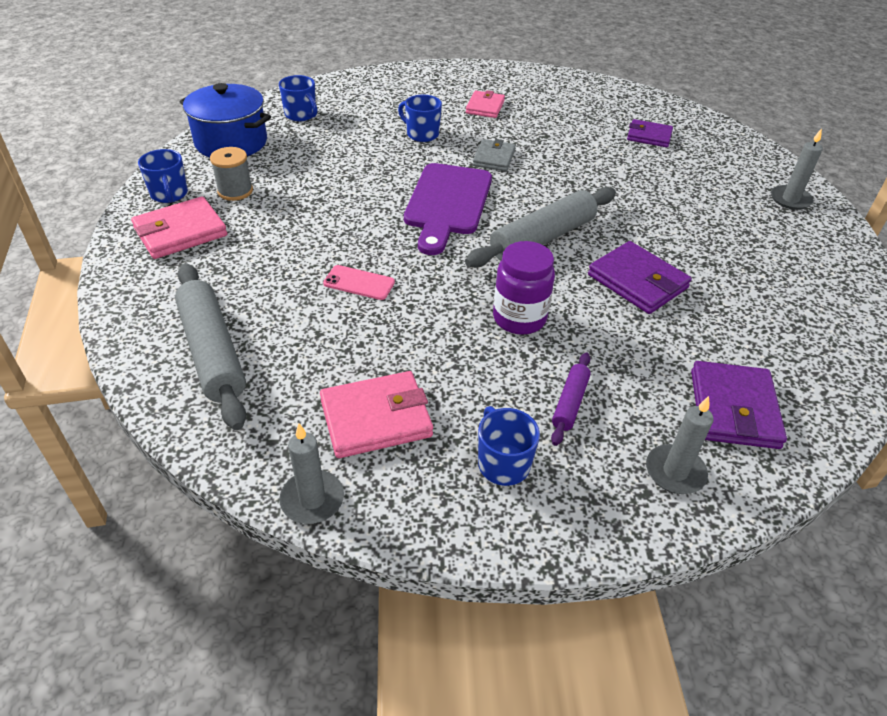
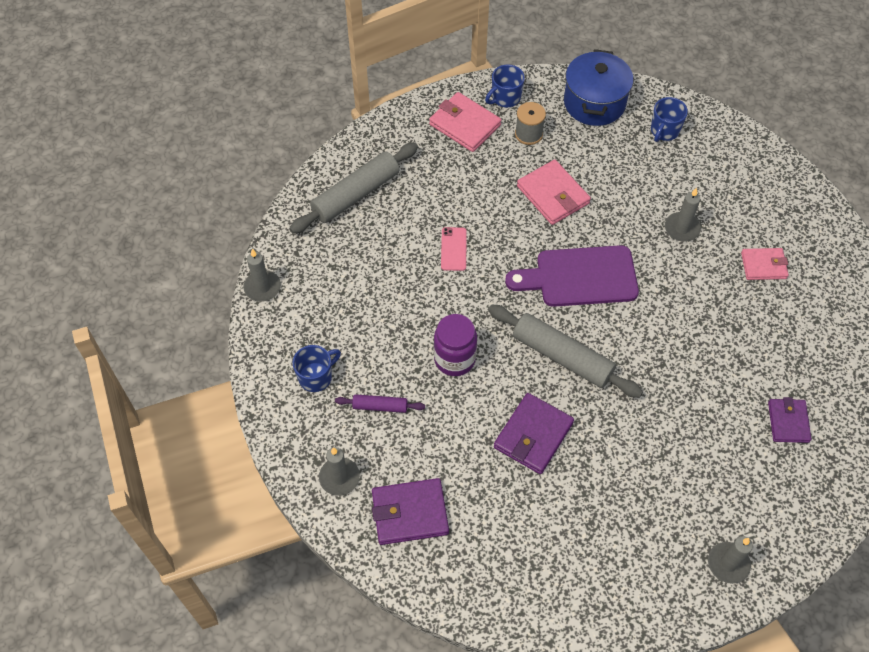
camera: 75 degrees right, 15 degrees up
pink wallet [320,371,433,458] -> pink wallet moved to [517,160,591,225]
blue mug [398,95,442,142] -> grey candle [665,188,701,242]
grey wallet [473,139,516,171] -> none

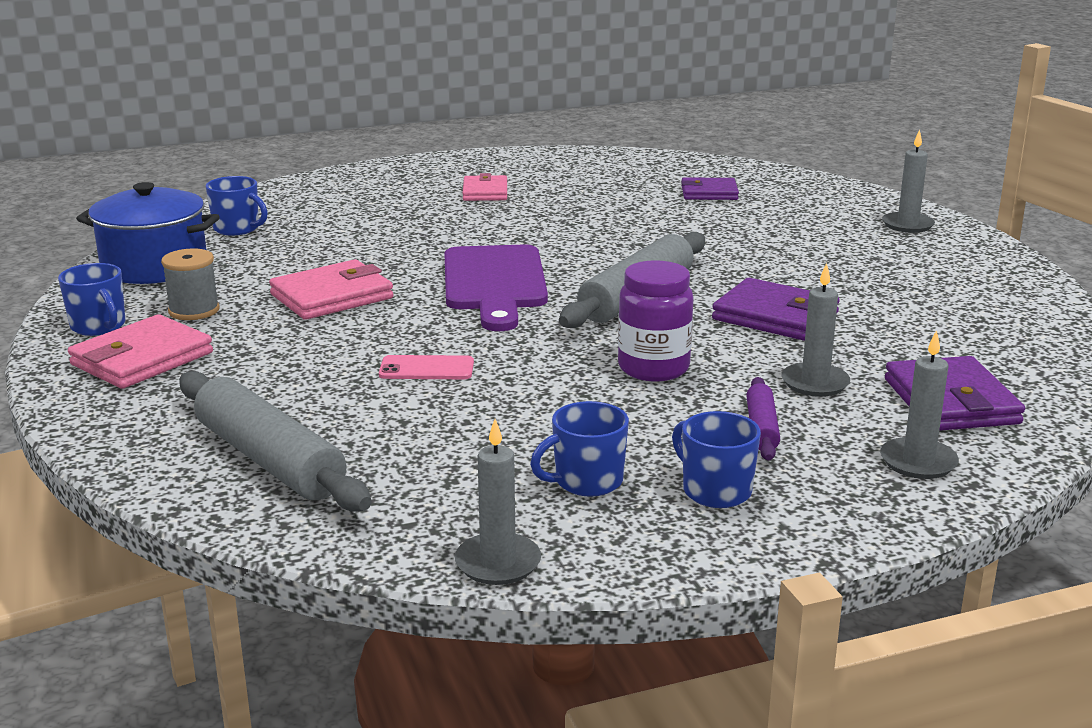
camera: 90 degrees left, 35 degrees down
grey candle [665,188,701,242] -> grey candle moved to [782,263,850,397]
none -> blue mug [530,401,629,497]

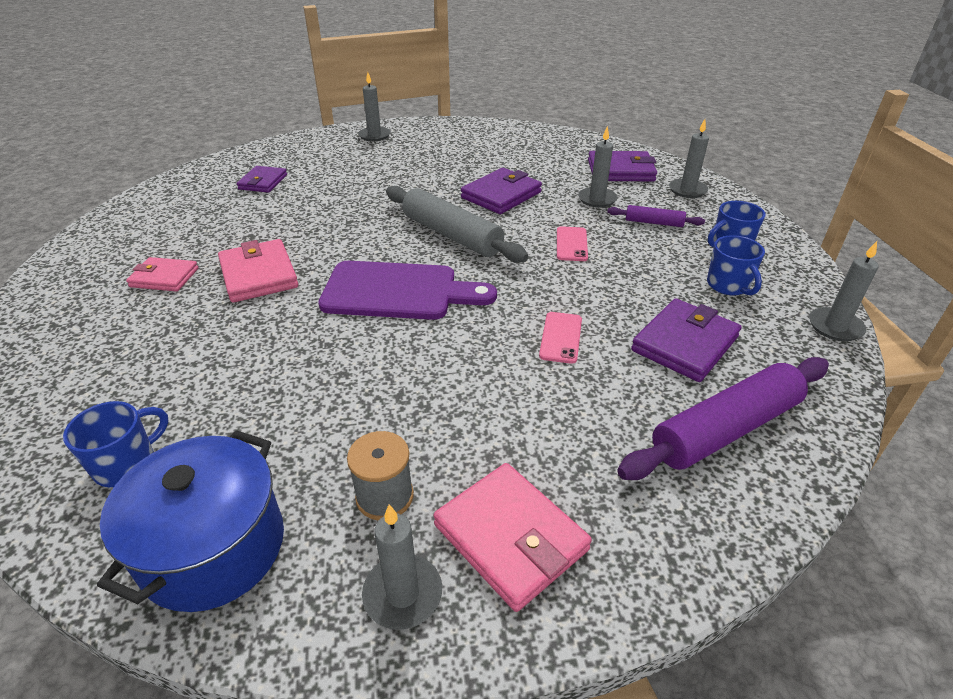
camera: 80 degrees left, 15 degrees up
blue mug [58,263,126,336] -> grey candle [362,504,442,630]
grey rolling pin [179,371,372,512] -> purple rolling pin [617,357,829,480]
pink wallet [269,259,394,320] -> pink wallet moved to [218,239,298,303]
purple jar [618,260,694,381] -> pink phone [557,226,588,261]
none -> purple wallet [631,298,741,382]

